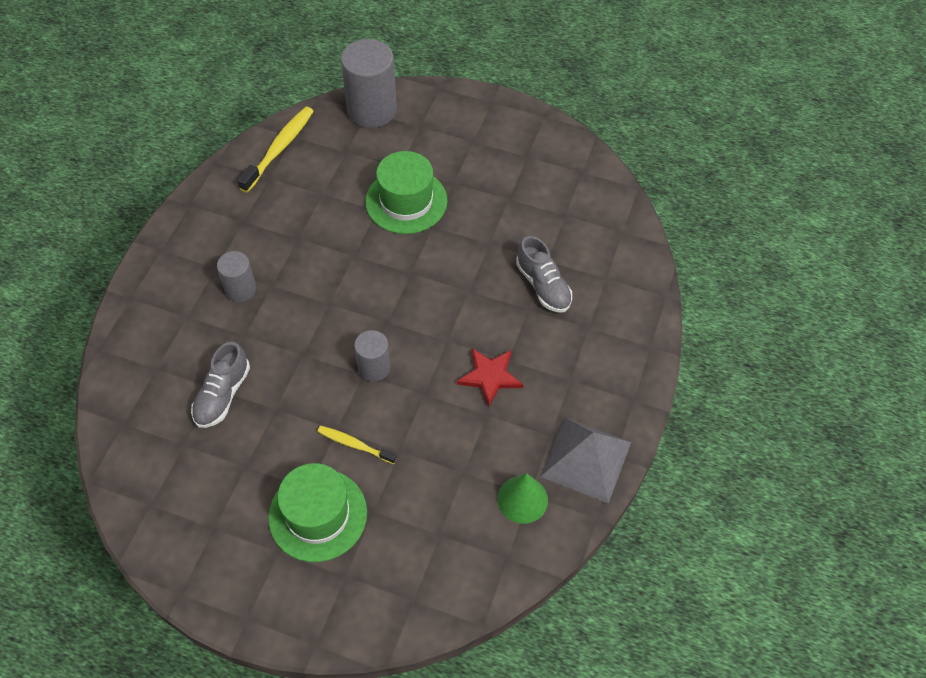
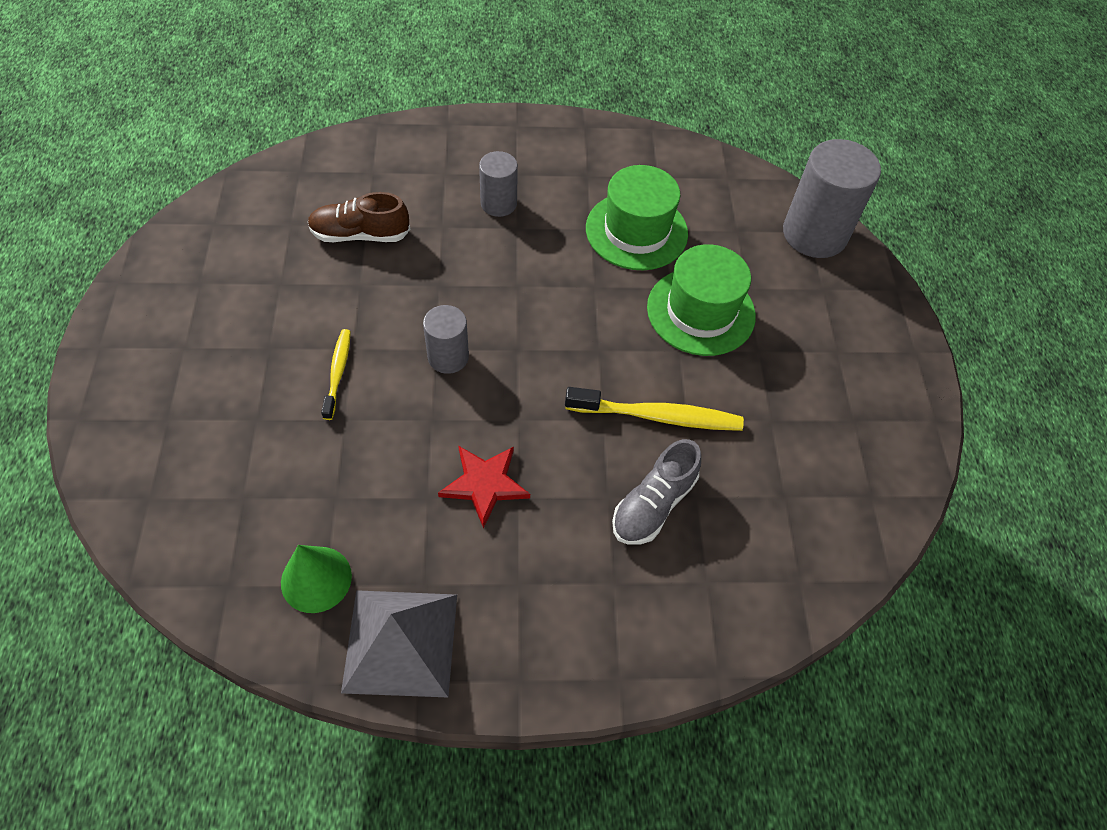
camera: 65 degrees right, 0 degrees up
grey shoe [191,342,250,428] -> brown shoe [308,192,410,242]
yellow toothbrush [237,107,314,193] -> yellow toothbrush moved to [565,387,744,431]
green hat [268,463,367,562] -> green hat moved to [586,165,688,270]

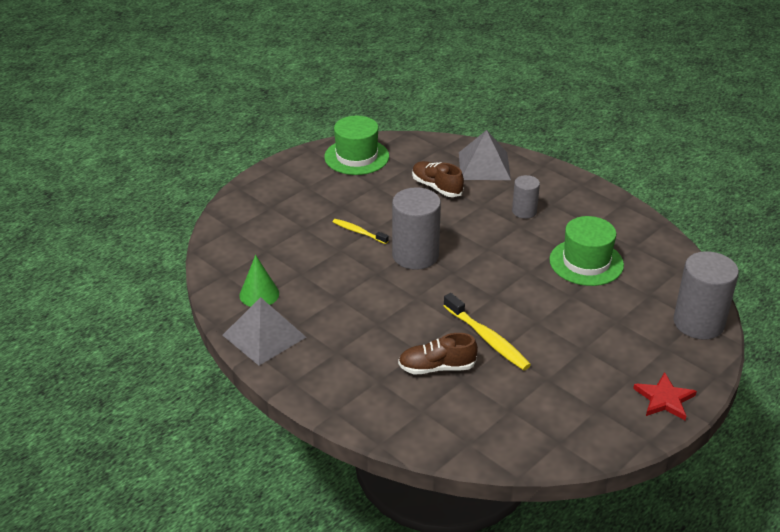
camera: 50 degrees right, 20 degrees down
yellow toothbrush [321,329,351,420] -> yellow toothbrush turned 105 degrees counterclockwise [333,219,389,244]
grey cylinder [423,305,469,374] -> grey cylinder [392,187,441,270], size x1.79
red star [438,446,530,528] -> red star moved to [633,372,697,420]
grey shoe [612,439,701,544] -> brown shoe [398,333,478,374]
green hat [647,244,756,356] -> green hat moved to [324,116,389,175]
none -> grey pyramid [459,130,511,180]

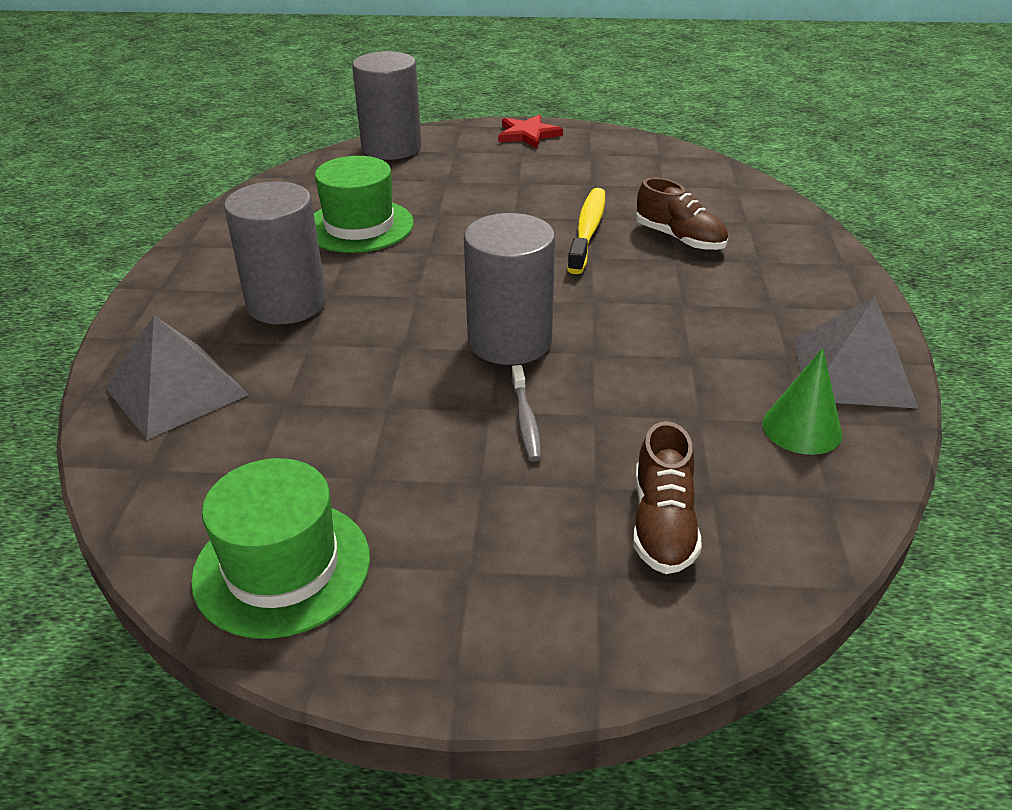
camera: 130 degrees left, 0 degrees up
yellow toothbrush [333,219,389,244] -> grey toothbrush [511,365,542,462]
brown shoe [412,161,464,197] -> brown shoe moved to [633,421,702,574]
grey cylinder [512,175,540,219] -> grey cylinder [224,181,326,325], size x1.79

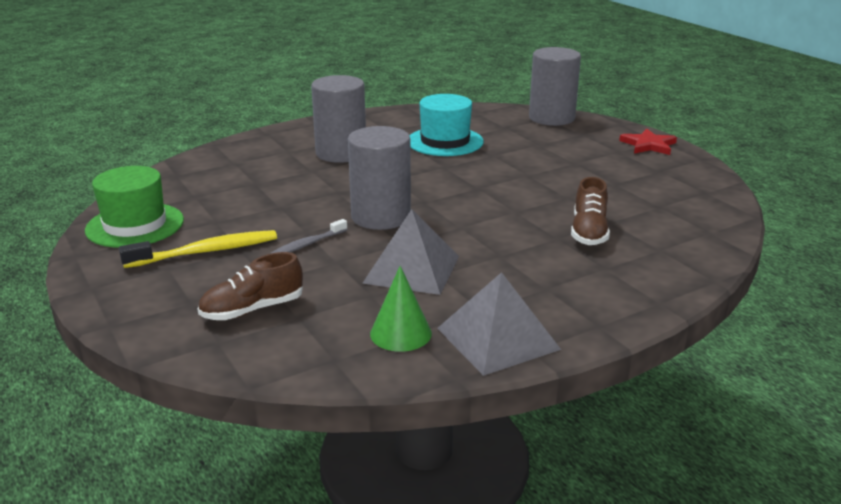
camera: 55 degrees right, 10 degrees down
grey pyramid [105,315,249,440] -> grey pyramid moved to [362,209,459,295]
green hat [314,156,414,253] -> turquoise hat [409,94,484,156]
yellow toothbrush [567,188,605,274] -> yellow toothbrush moved to [119,230,277,268]

